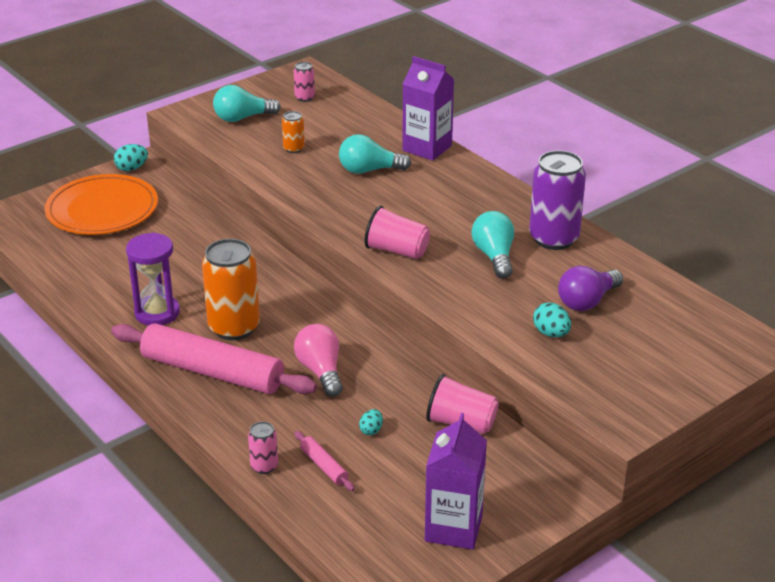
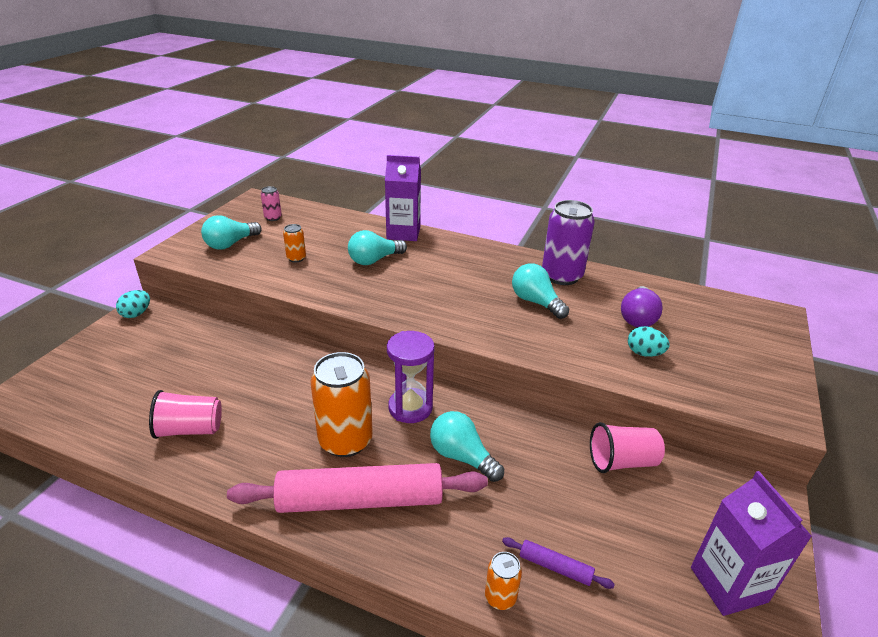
camera: 30 degrees left, 0 degrees up
orange plate [45,174,158,235] -> none
purple hourglass [126,232,180,326] -> purple hourglass moved to [387,331,435,423]
pink can [248,421,278,474] -> orange can [485,552,522,610]
pink light bulb [294,324,343,397] -> turquoise light bulb [430,411,504,482]
pink rolling pin [295,431,355,491] -> purple rolling pin [502,537,615,589]
turquoise egg [359,409,383,435] -> none
pink cup [364,205,430,259] -> pink cup moved to [149,390,222,439]

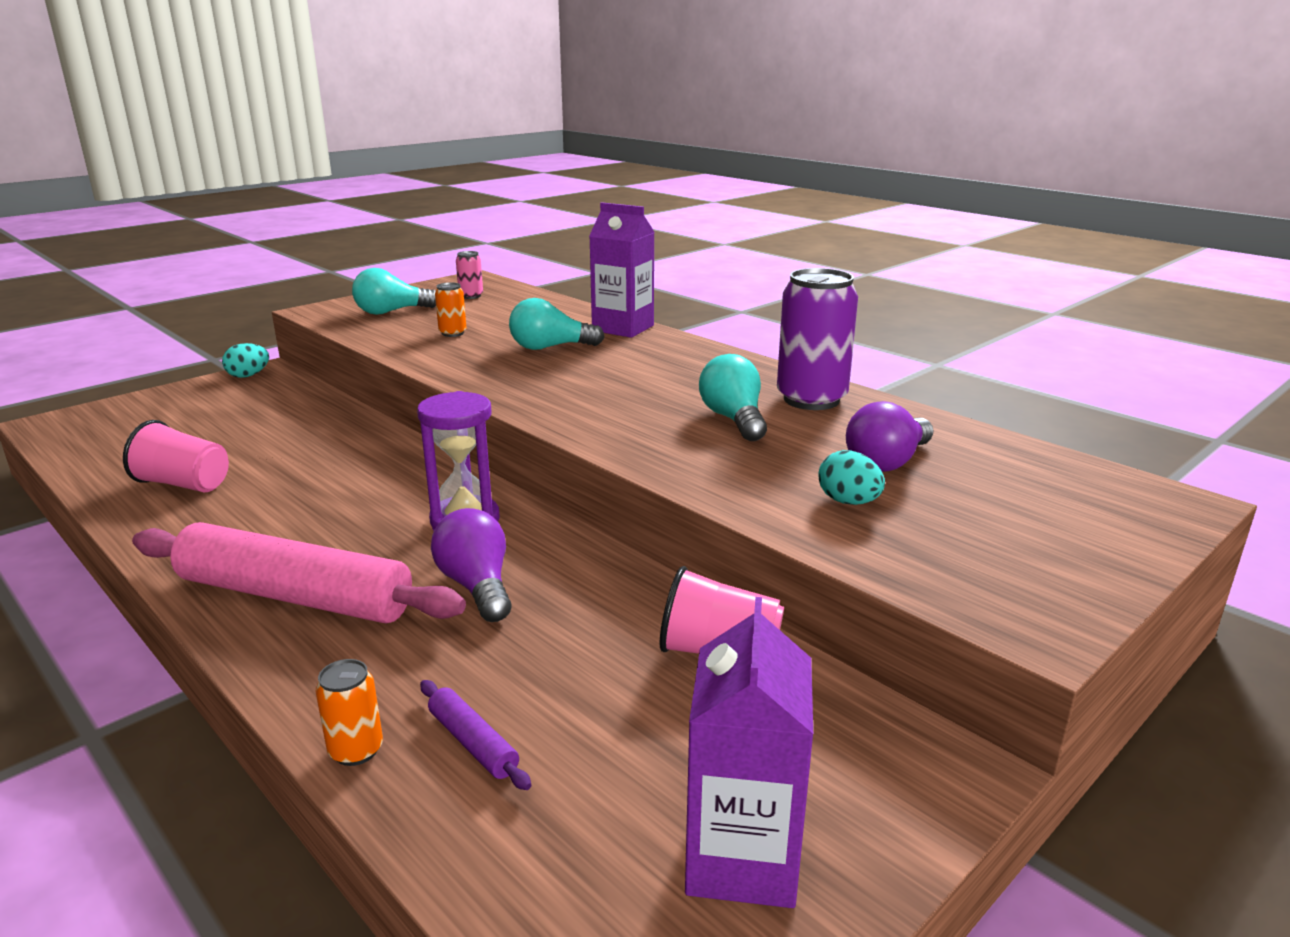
camera: 25 degrees right, 10 degrees down
orange can [310,352,373,457] -> none
turquoise light bulb [430,411,504,482] -> purple light bulb [431,508,512,622]

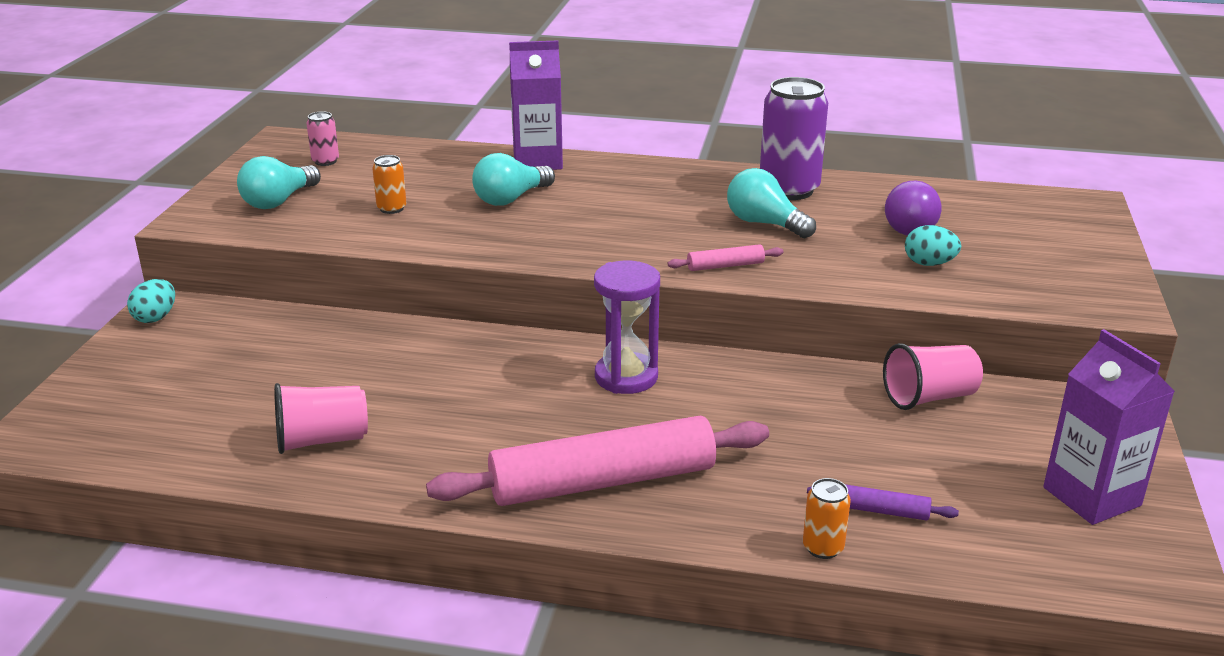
camera: 35 degrees left, 5 degrees up
purple light bulb [431,508,512,622] -> none
none -> pink rolling pin [668,244,784,271]

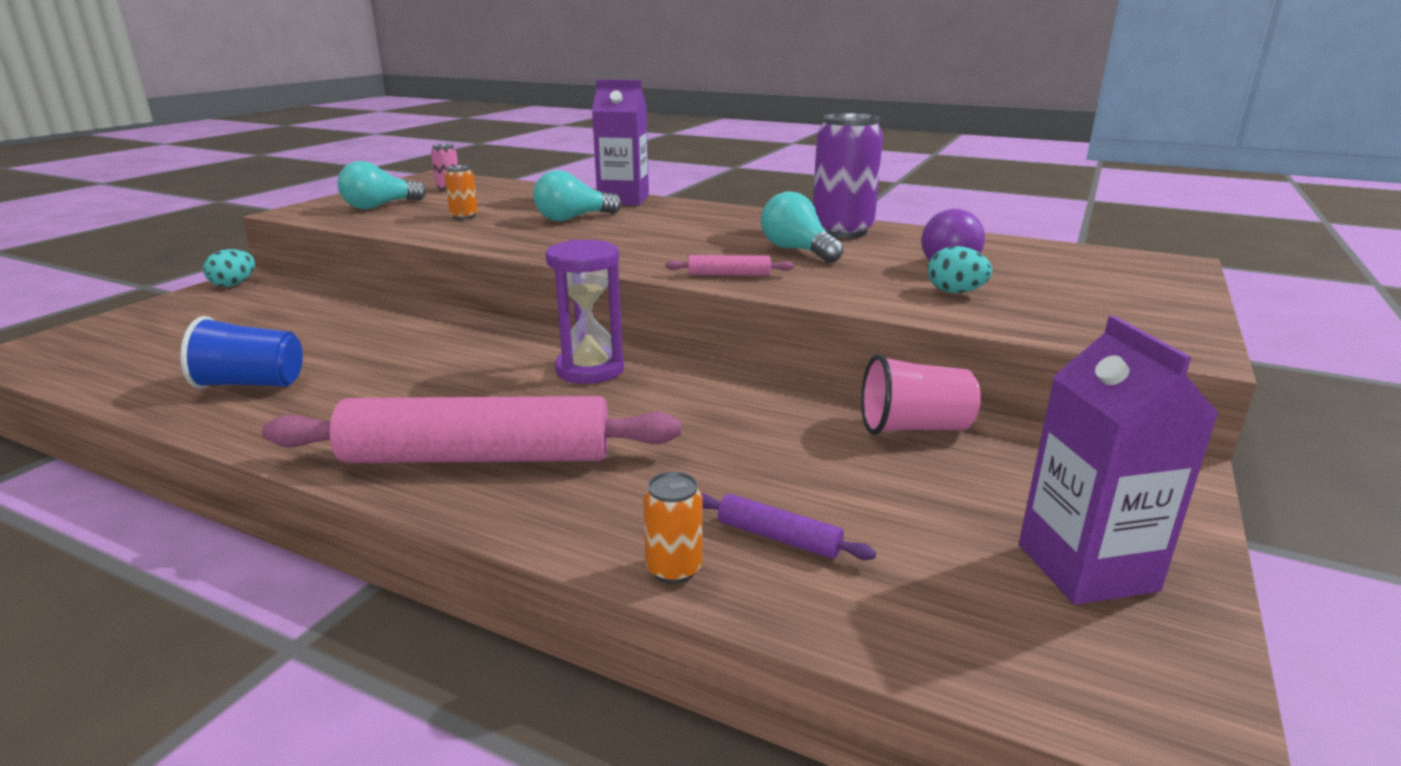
camera: 15 degrees right, 5 degrees down
pink cup [274,383,368,454] -> blue cup [180,316,303,389]

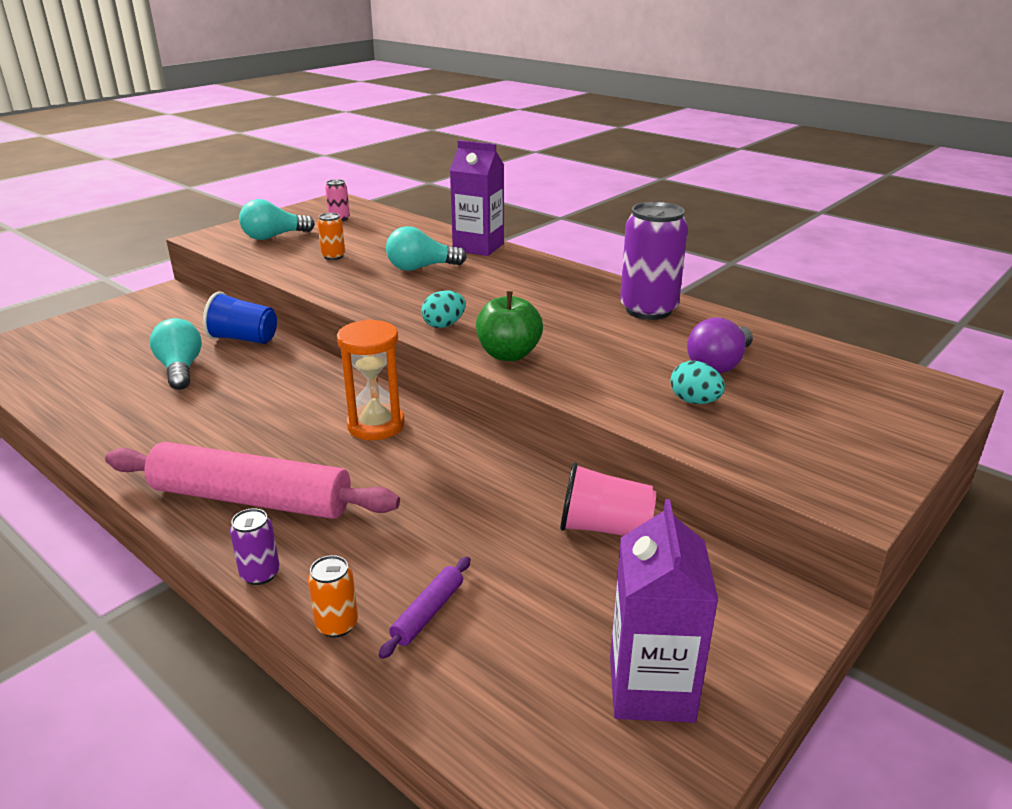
camera: 15 degrees right, 5 degrees up
blue cup [180,316,303,389] -> blue cup moved to [203,292,277,344]
turquoise egg [203,249,255,287] -> turquoise egg moved to [421,290,466,328]
purple hourglass [545,239,624,384] -> orange hourglass [337,319,405,440]
pink rolling pin [665,255,794,276] -> green apple [476,291,543,361]
purple rolling pin [701,493,876,560] -> purple rolling pin turned 75 degrees clockwise [379,557,470,659]
turquoise light bulb [761,191,844,263] -> turquoise light bulb moved to [150,318,202,390]
none -> purple can [230,508,280,585]

